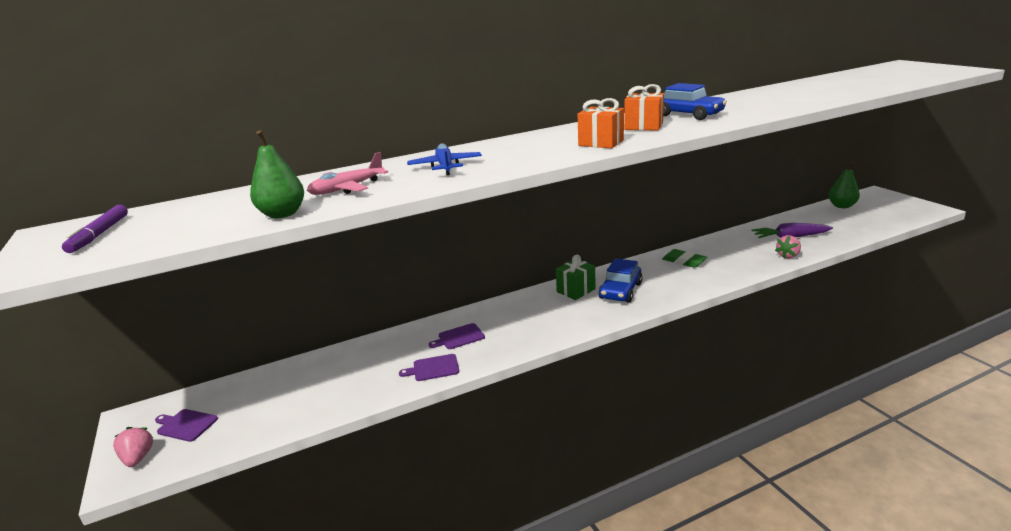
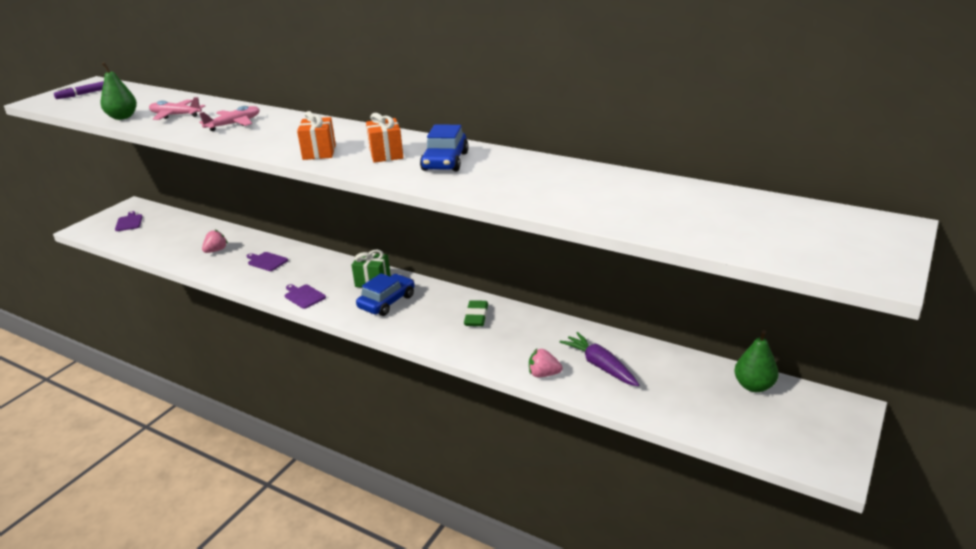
camera: 55 degrees right, 5 degrees up
pink strawberry [113,427,153,467] -> pink strawberry moved to [202,230,228,253]
purple cutting board [399,354,459,381] -> purple cutting board moved to [285,284,326,309]
blue plane [407,143,482,175] -> pink plane [199,106,260,131]
blue car [598,258,643,302] -> blue car turned 135 degrees clockwise [356,273,415,316]

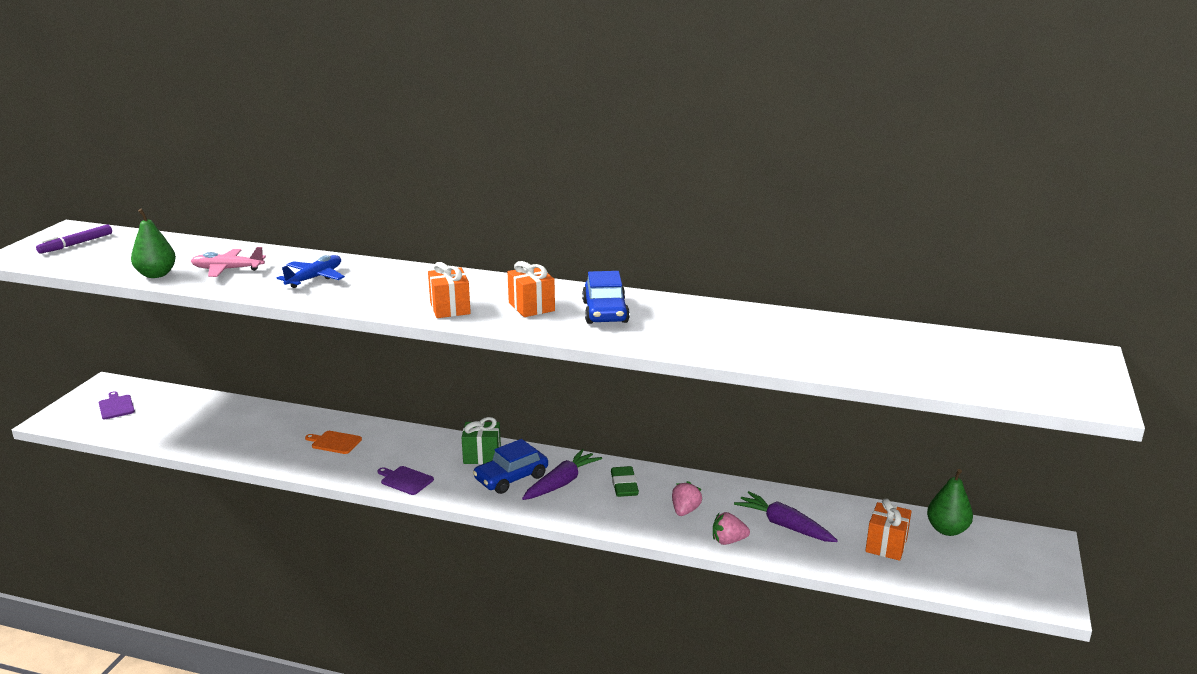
camera: 15 degrees left, 5 degrees down
pink plane [199,106,260,131] -> blue plane [277,255,345,288]
pink strawberry [202,230,228,253] -> pink strawberry moved to [672,481,702,516]
purple cutting board [247,252,288,271] -> orange cutting board [305,431,362,454]
blue car [356,273,415,316] -> blue car turned 150 degrees counterclockwise [473,439,548,494]
none -> purple carrot [522,449,602,500]
none -> orange gift [865,498,912,561]

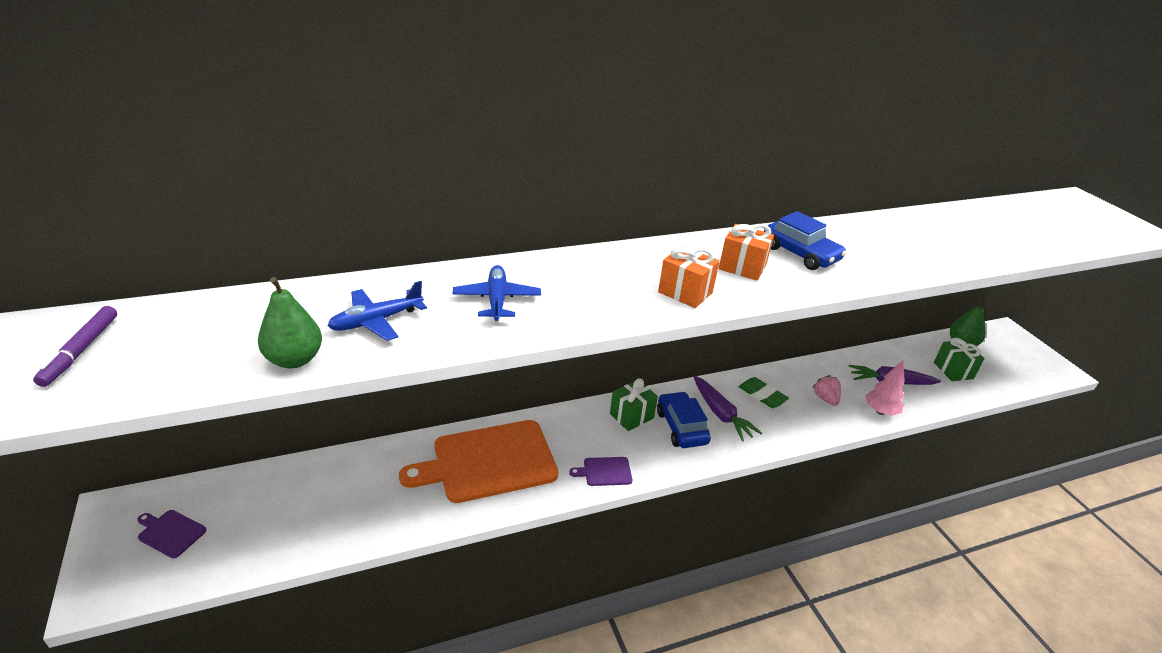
camera: 40 degrees left, 10 degrees up
pink plane [191,247,266,277] -> blue plane [328,281,427,341]
orange cutting board [305,431,362,454] -> orange cutting board [399,420,558,503], size x2.43
blue car [473,439,548,494] -> blue car turned 150 degrees clockwise [657,391,711,448]
purple carrot [522,449,602,500] -> purple carrot turned 150 degrees clockwise [693,376,762,441]
pink strawberry [713,512,750,545] -> pink tree [866,360,905,416]
orange gift [865,498,912,561] -> green gift [934,338,985,381]

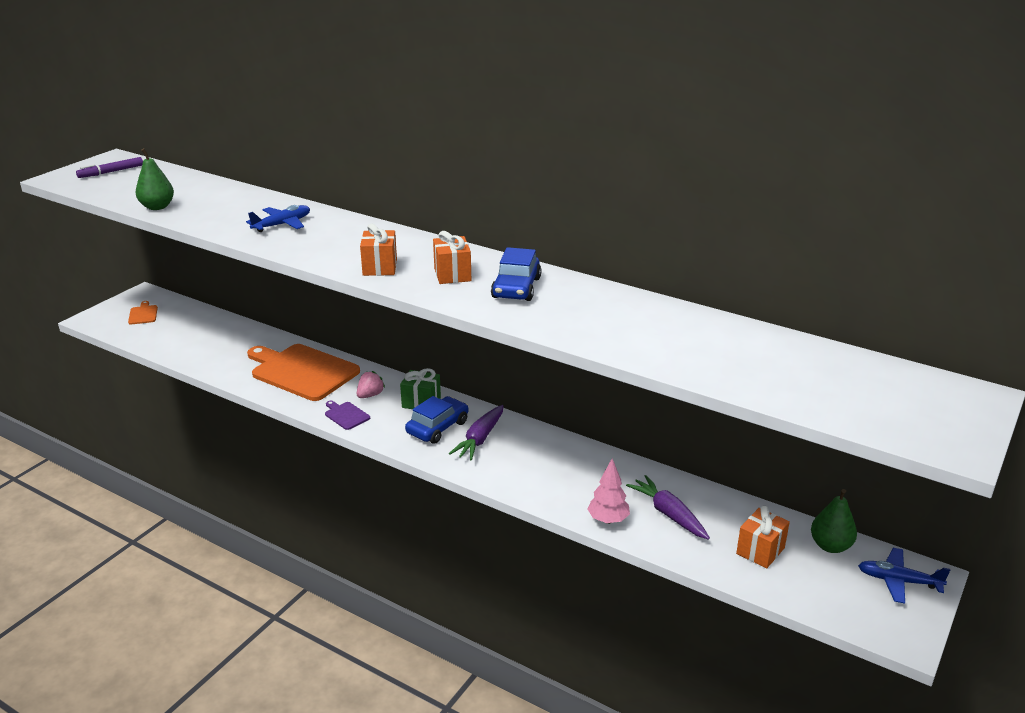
camera: 55 degrees right, 5 degrees down
purple cutting board [137,510,206,558] -> orange cutting board [128,301,158,324]
blue plane [328,281,427,341] -> blue plane moved to [858,548,950,604]
green eraser [738,377,789,408] -> none
pink strawberry [812,375,841,406] -> pink strawberry moved to [356,371,385,398]
green gift [934,338,985,381] -> orange gift [736,506,790,568]

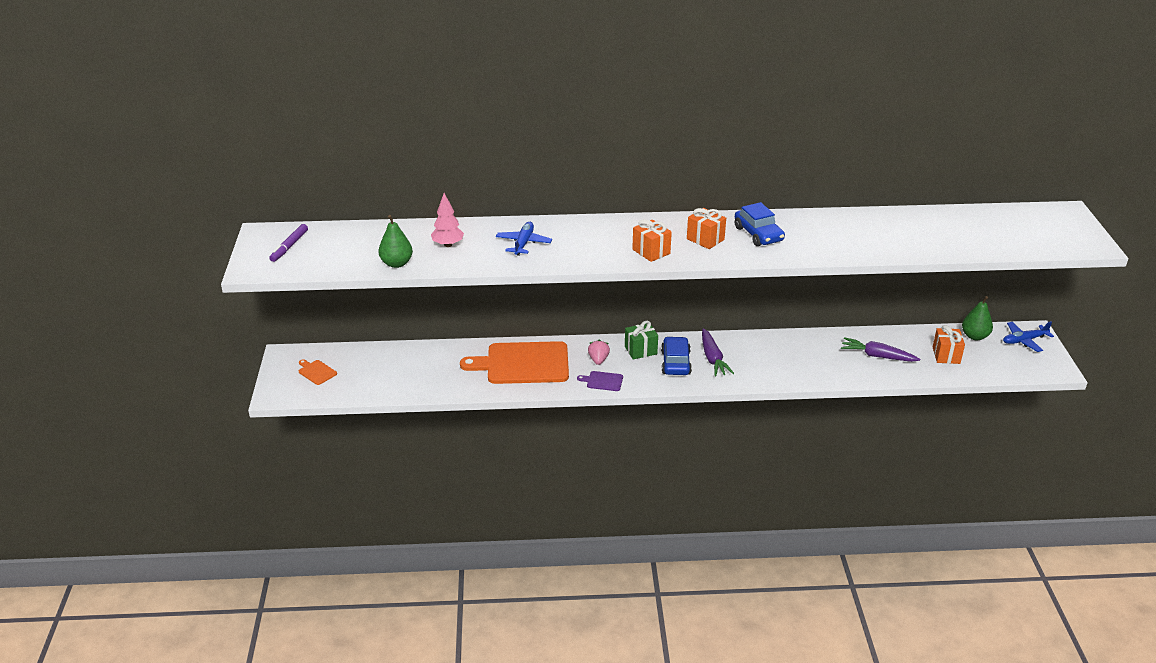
camera: 35 degrees left, 5 degrees up
pink tree [587,459,630,524] -> pink tree moved to [431,193,464,247]

